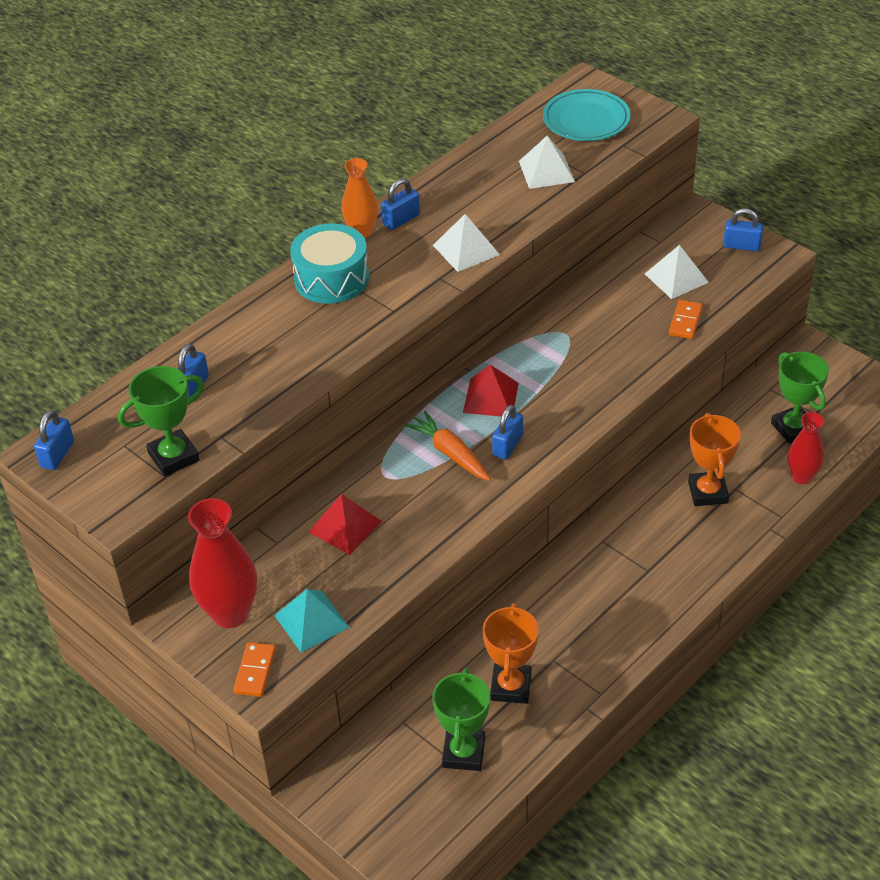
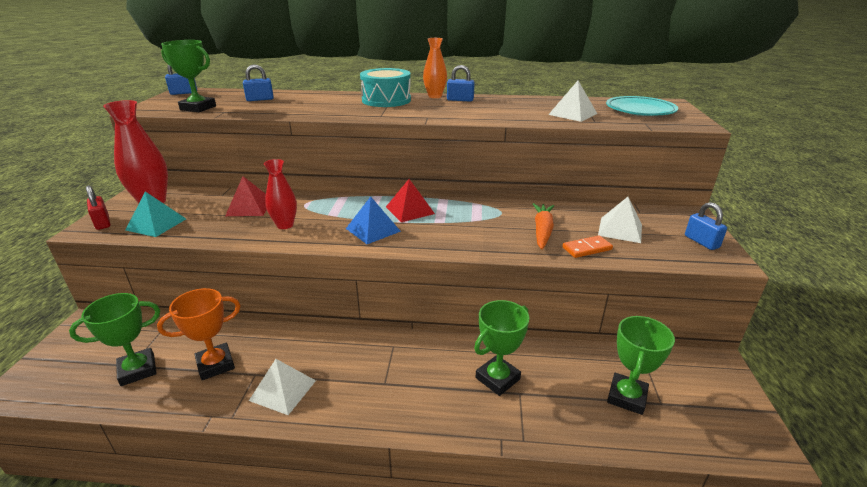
camera: 50 degrees right, 15 degrees down
orange domino [233,642,276,697] -> red padlock [86,185,110,230]
orange carrot [404,411,491,481] -> orange carrot moved to [533,203,554,249]
white pyramid [433,214,500,272] -> white pyramid moved to [249,359,316,415]
blue padlock [492,405,523,459] -> blue pyramid [346,196,401,244]
orange trophy [688,413,741,506] -> green trophy [474,300,529,396]
red vase [787,412,824,484] -> red vase moved to [264,159,297,229]

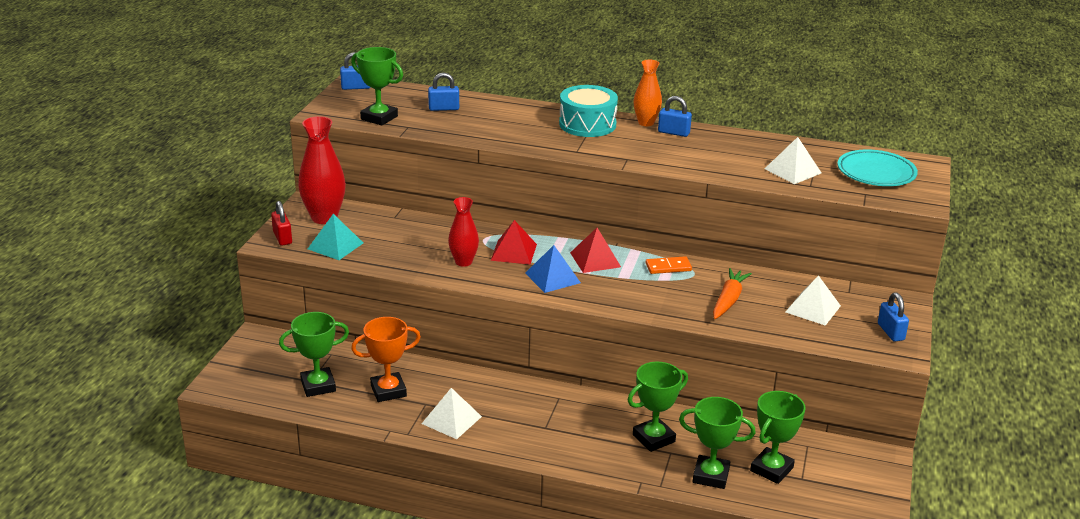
camera: 10 degrees right, 0 degrees up
red pyramid [225,176,267,216] -> red pyramid moved to [491,220,537,265]
orange domino [562,235,613,258] -> orange domino moved to [646,256,692,274]
none -> green trophy [679,397,756,489]

